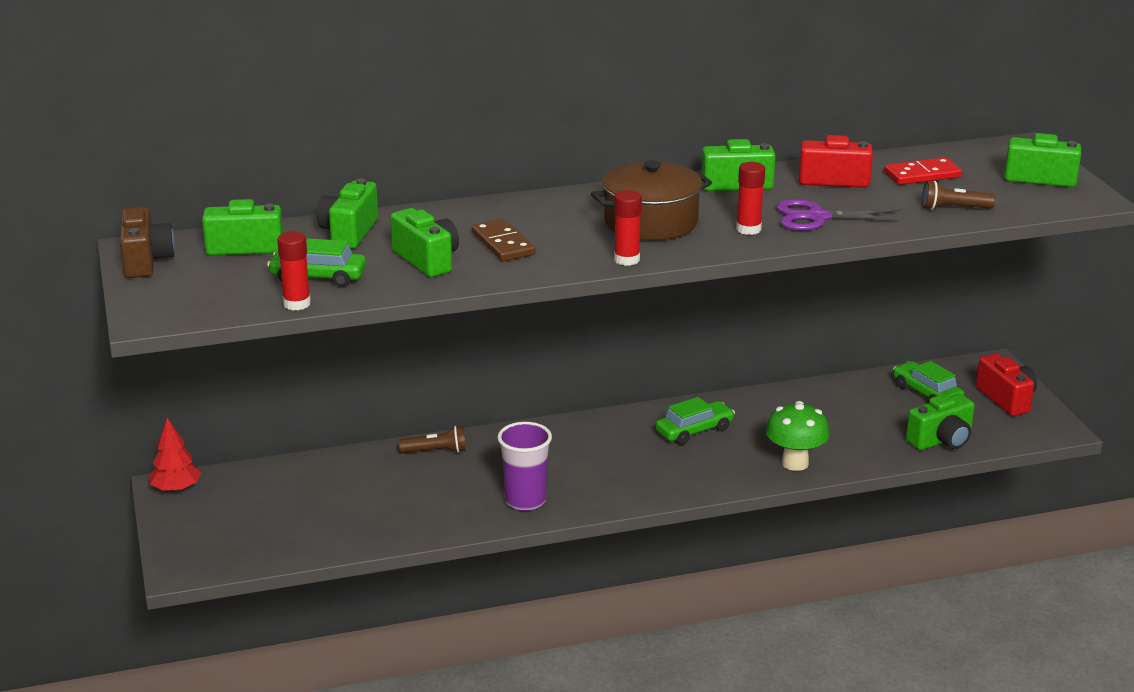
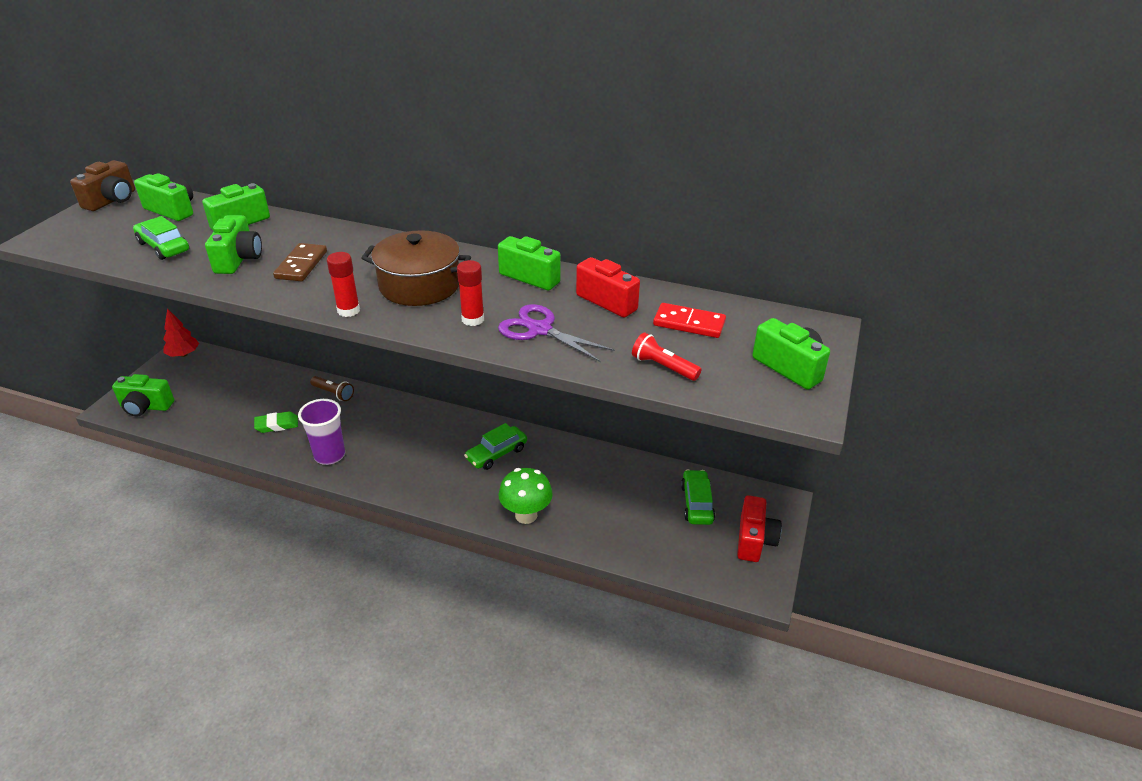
camera: 35 degrees right, 10 degrees up
red glue stick [277,231,311,310] -> none
green car [656,397,735,445] -> green car turned 135 degrees clockwise [464,423,527,470]
green camera [906,394,975,450] -> green camera moved to [112,374,174,416]
brown flashlight [922,181,996,210] -> red flashlight [632,332,701,381]
none -> green eraser [254,411,298,433]

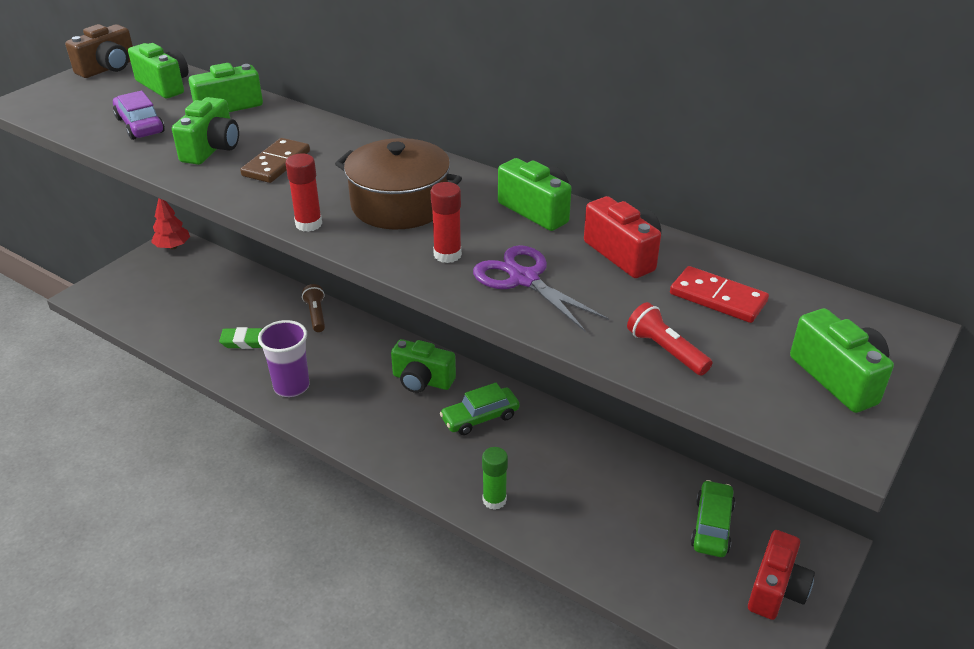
camera: 15 degrees right, 0 degrees up
green camera [112,374,174,416] -> green camera moved to [391,339,456,393]
green car [133,216,189,260] -> purple car [113,90,165,140]
brown flashlight [310,376,354,401] -> brown flashlight turned 150 degrees counterclockwise [302,284,325,332]
green mushroom [499,468,553,524] -> green glue stick [482,447,508,510]

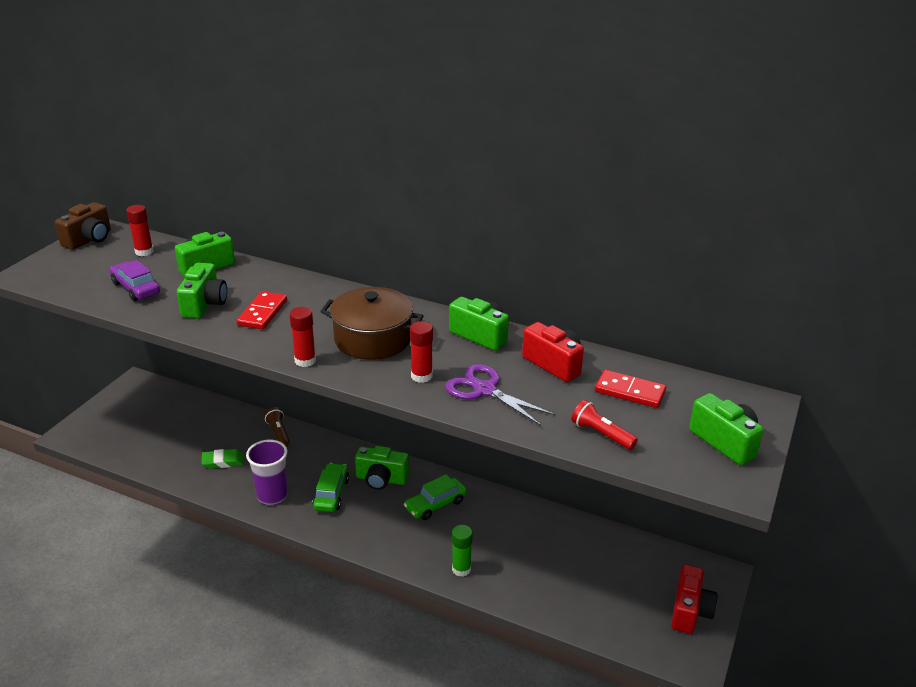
camera: 10 degrees left, 5 degrees down
green camera [128,43,188,98] -> red glue stick [126,205,154,256]
red tree [151,198,190,249] -> none
brown domino [240,138,310,183] -> red domino [237,291,287,329]
green car [691,480,735,557] -> green car moved to [313,463,349,512]

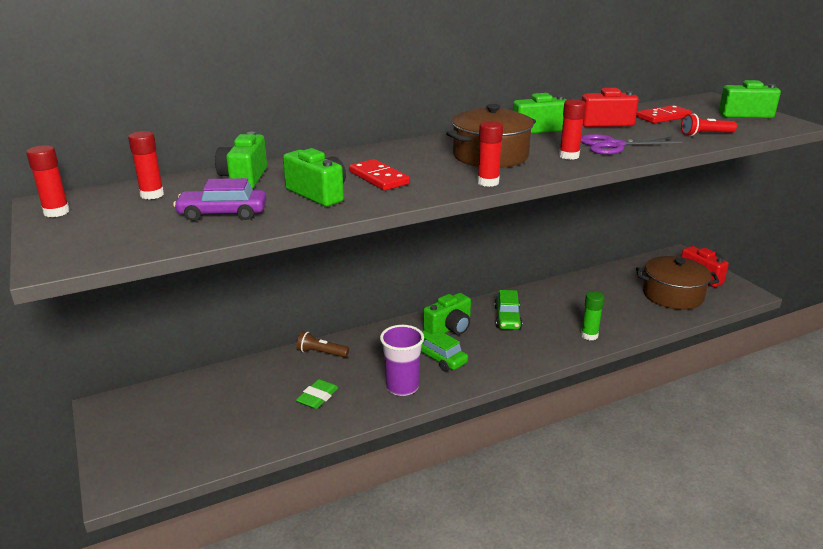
camera: 50 degrees left, 5 degrees down
brown camera [55,202,111,250] -> red glue stick [26,145,70,217]
none -> brown pot [636,256,719,310]

